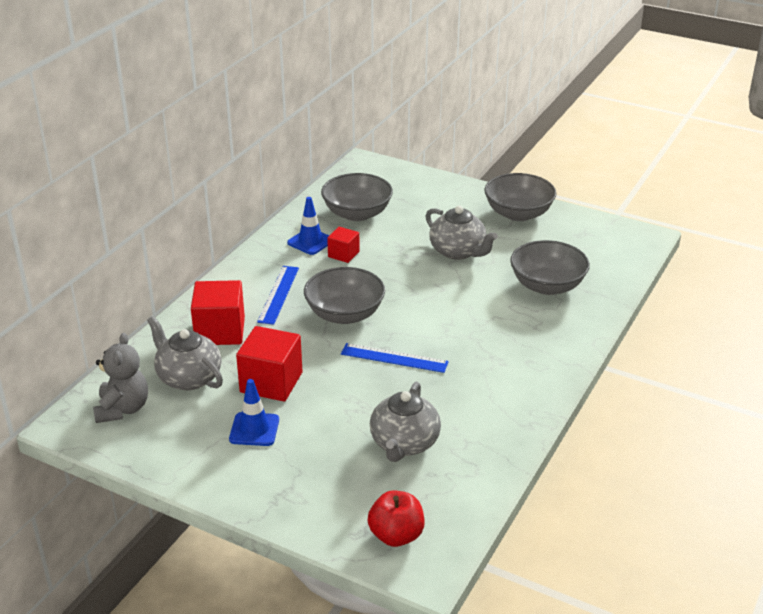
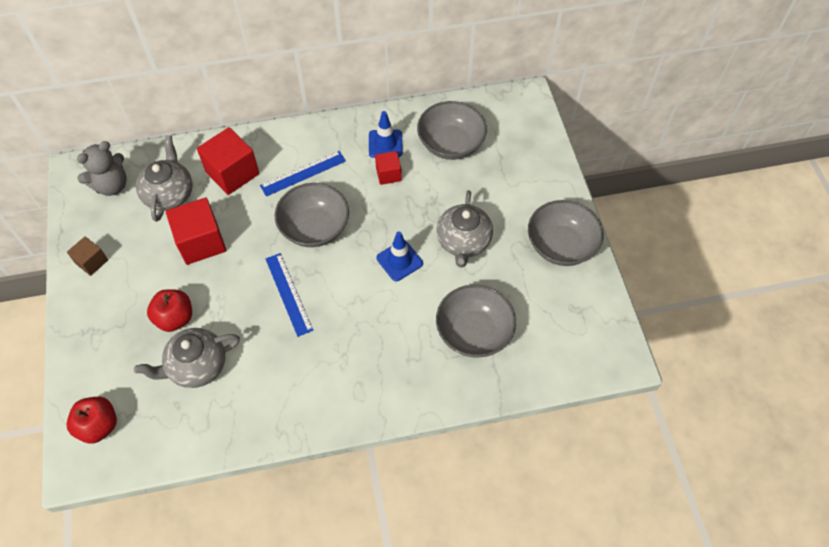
camera: 50 degrees right, 25 degrees up
blue traffic cone [229,379,279,446] -> blue traffic cone moved to [377,232,423,281]
none -> brown cube [67,236,108,276]
none -> red apple [147,289,192,332]

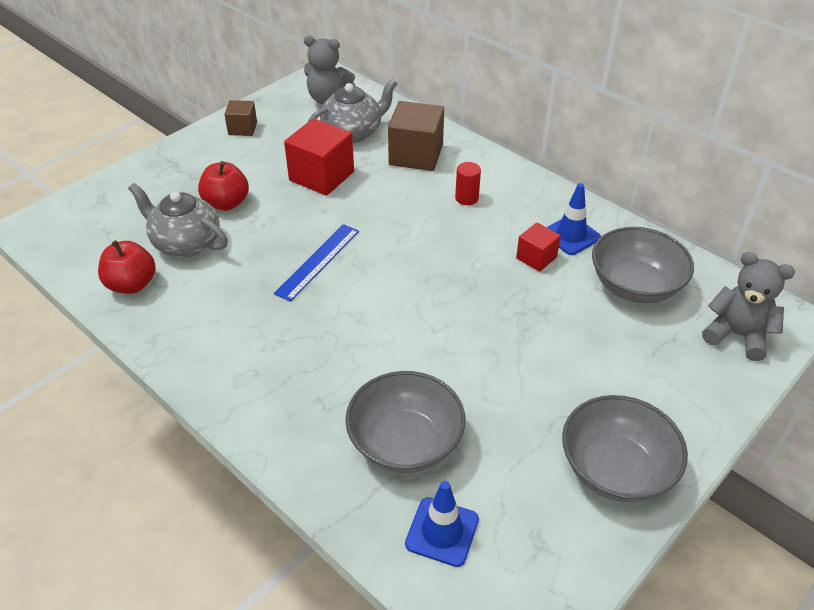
camera: 55 degrees right, 15 degrees down
red apple [67,397,117,444] -> red apple moved to [98,240,156,294]
red cube [197,127,259,195] -> brown cube [388,101,444,171]
blue ruler [260,151,346,197] -> red cylinder [455,162,481,205]
grey bowl [275,183,349,247] -> none
blue traffic cone [377,232,423,281] -> blue traffic cone moved to [405,481,479,567]
grey teapot [436,190,493,268] -> none
none -> grey teddy bear [702,252,795,361]

